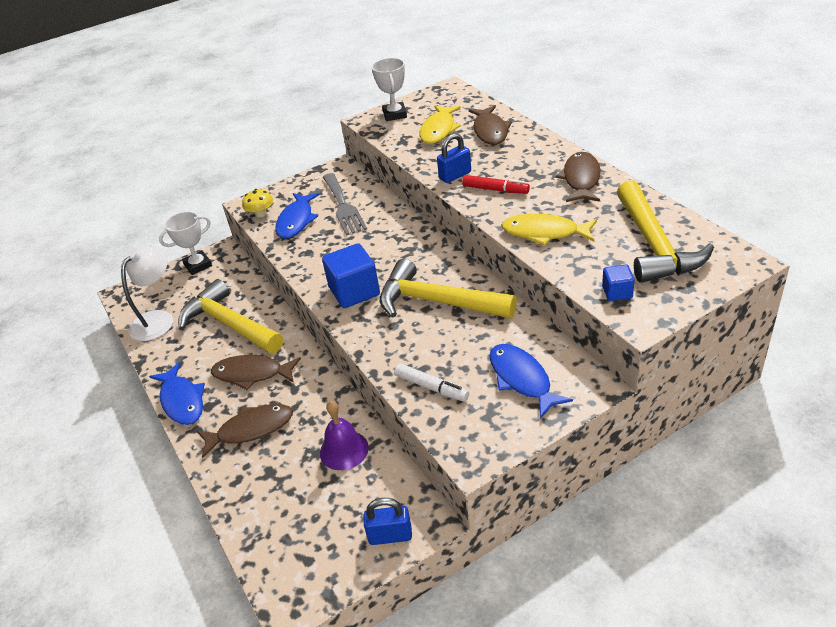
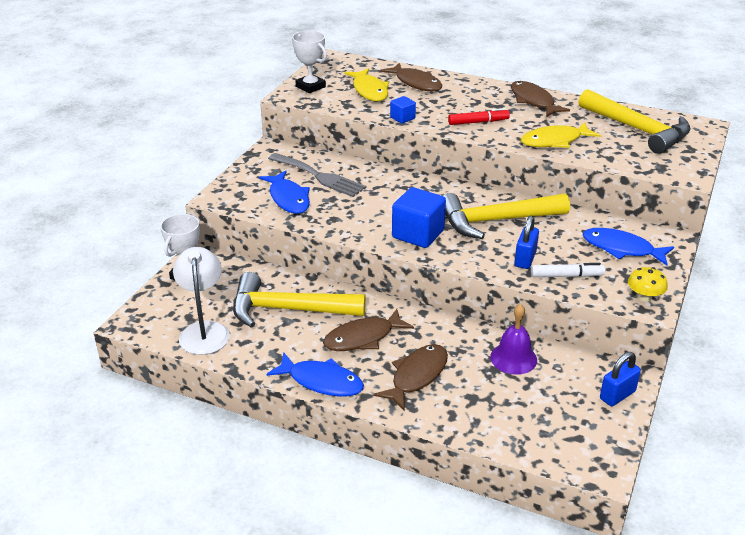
camera: 40 degrees left, 5 degrees down
yellow mushroom [242,189,273,217] -> yellow mushroom moved to [628,267,668,302]
blue padlock [437,133,471,183] -> blue padlock moved to [514,215,539,269]
blue cube [602,265,635,301] -> blue cube moved to [390,96,416,124]

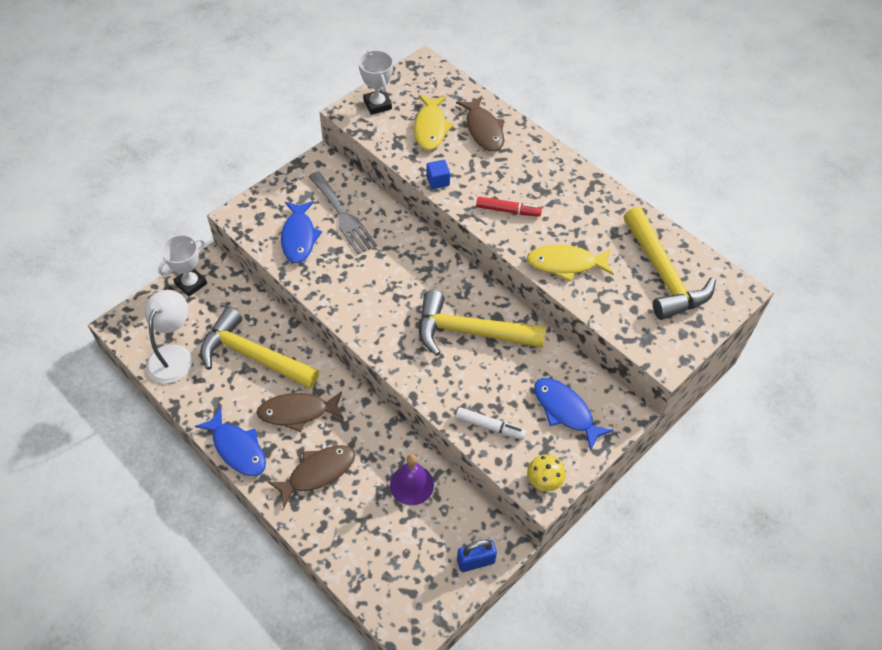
camera: 20 degrees right, 20 degrees up
blue cube [392,187,446,248] -> none
brown fish [511,81,570,117] -> none
blue padlock [514,215,539,269] -> none

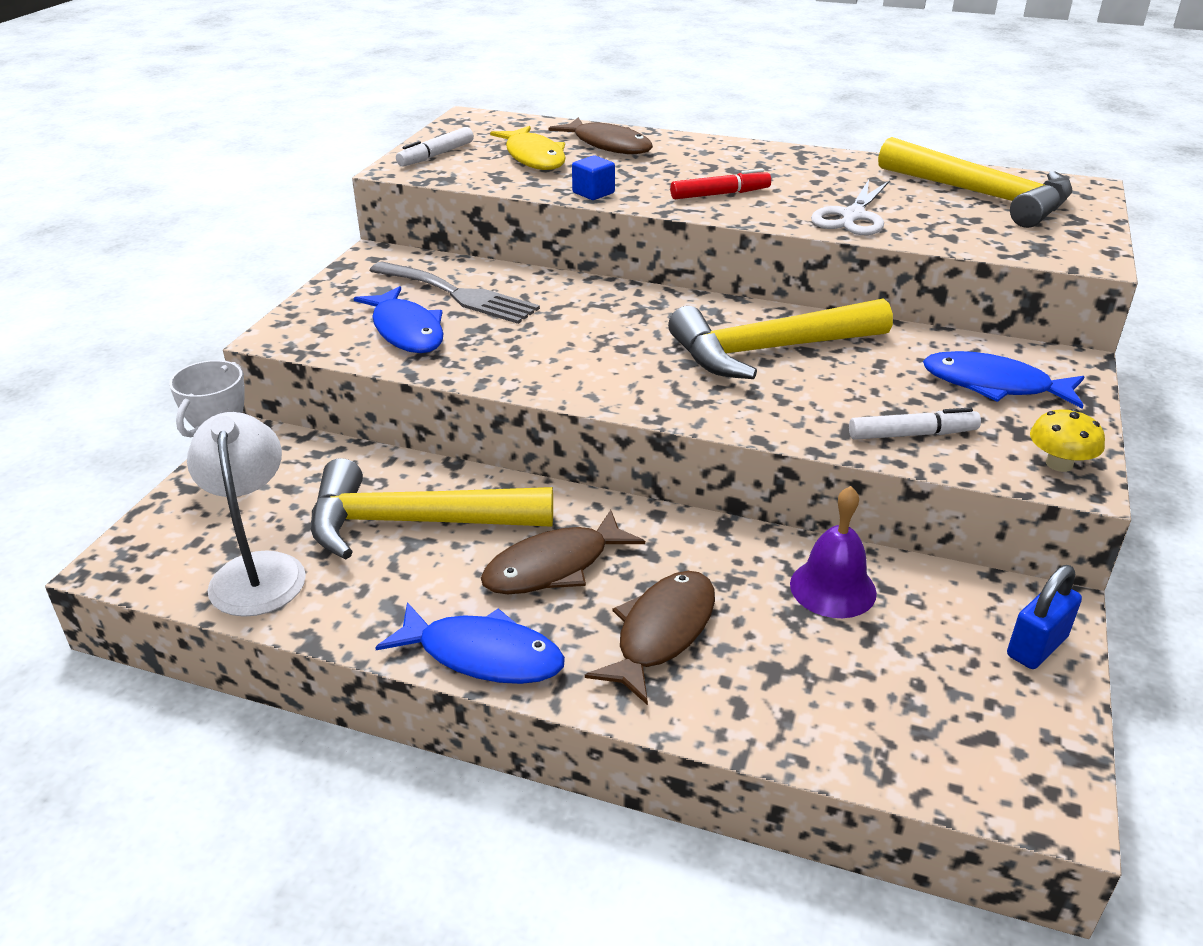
camera: 25 degrees left, 20 degrees down
white trophy [358,50,393,115] -> white marker [396,127,474,166]
yellow fish [527,245,614,282] -> white scissors [811,180,890,235]

